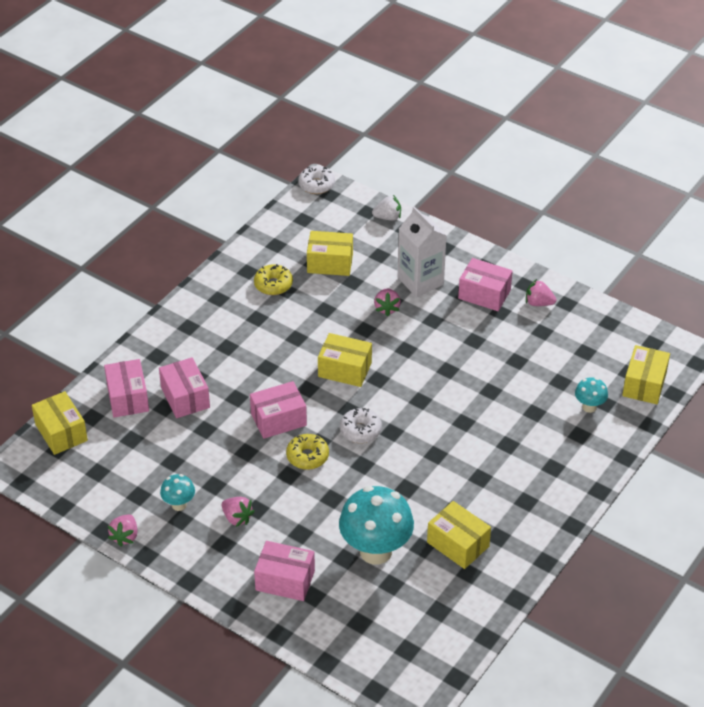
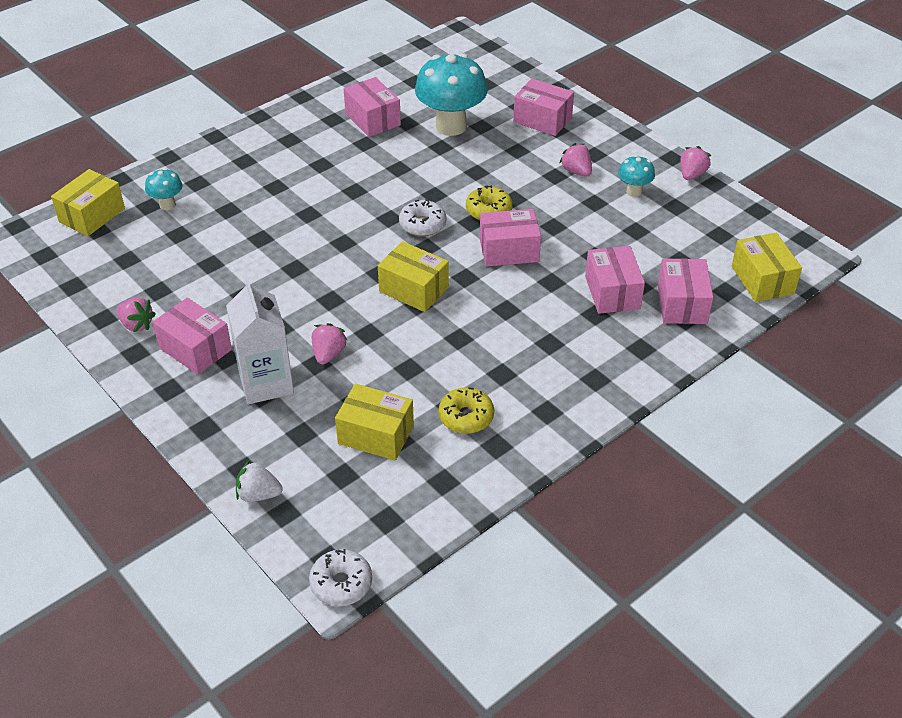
camera: 165 degrees left, 0 degrees up
yellow box [427,501,491,569] -> pink box [344,77,401,137]

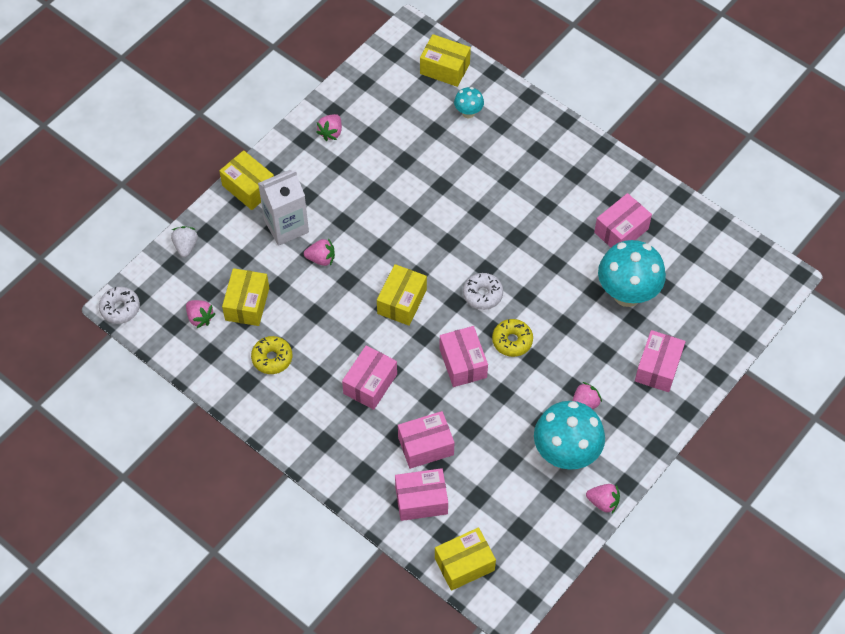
camera: 80 degrees right, 15 degrees up
pink box [153,298,232,375] -> pink box moved to [342,345,397,410]
turquoise mushroom [618,155,655,197] -> turquoise mushroom [534,401,605,469], size x2.09
none -> pink strawberry [186,300,216,328]
none -> yellow box [219,150,274,210]

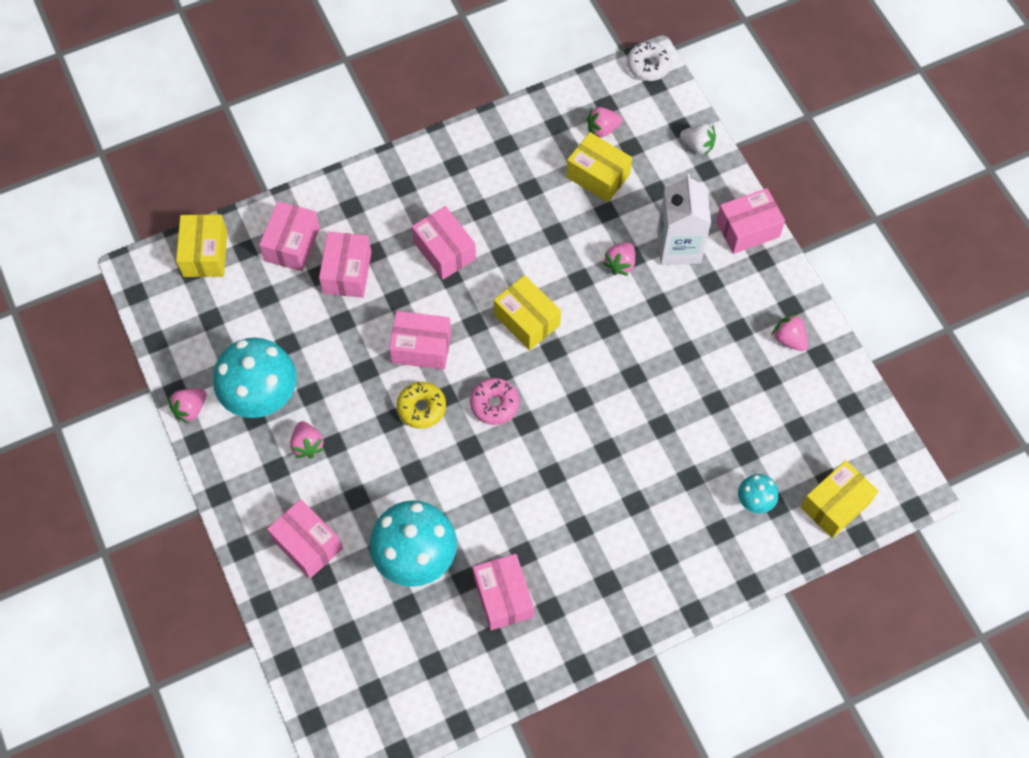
camera: 115 degrees right, 5 degrees up
yellow box [219,150,274,210] -> pink box [716,188,785,254]
yellow donut [251,336,292,374] -> none
white donut [463,273,503,310] -> pink donut [470,378,519,425]

